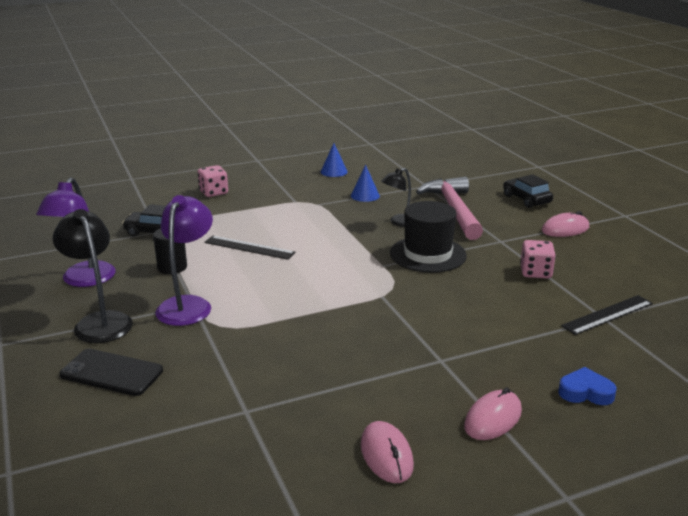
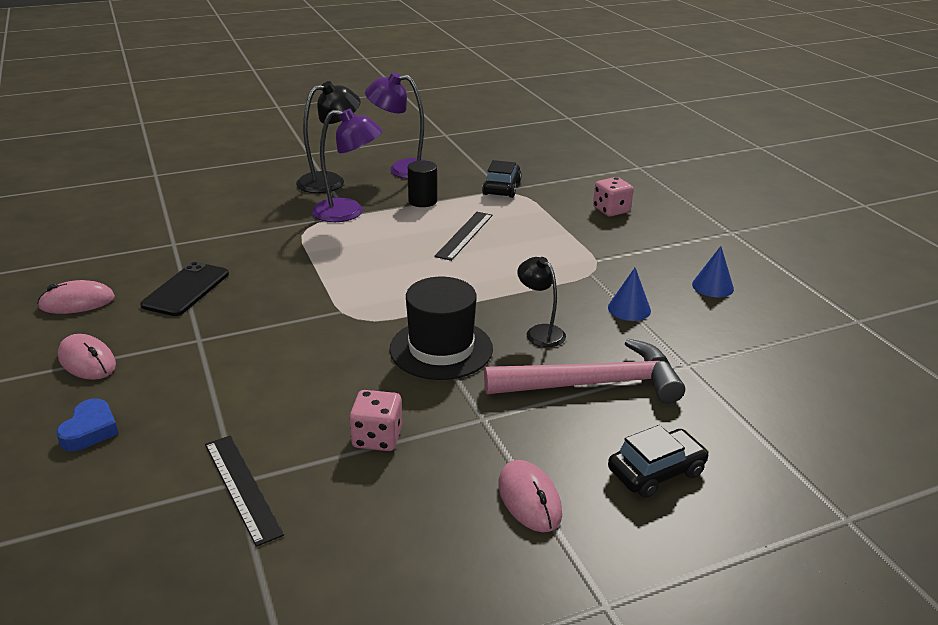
camera: 90 degrees right, 5 degrees up
black phone [59,349,163,396] -> black phone moved to [140,262,229,316]

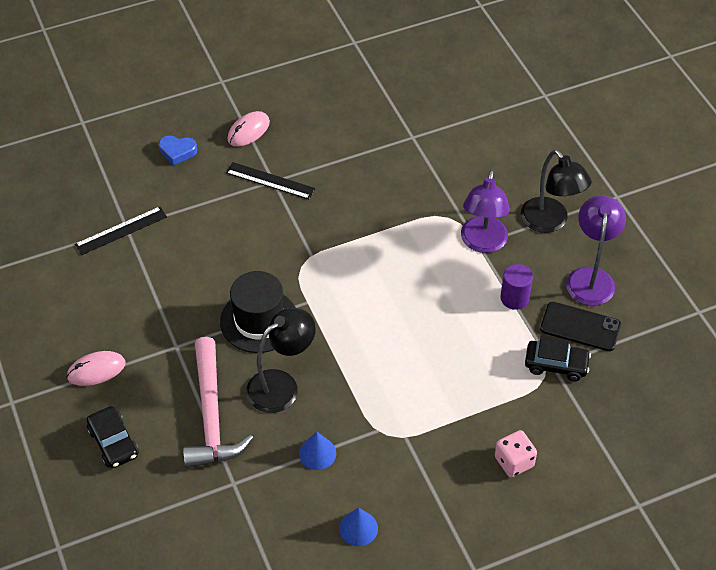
camera: 90 degrees right, 20 degrees up
pink mouse [38,280,115,314] -> none
black phone [140,262,229,316] -> black phone moved to [540,302,621,351]
pink dice [349,390,402,451] -> none
black cylinder [408,160,437,207] -> purple cylinder [500,264,533,310]
black ruler [435,212,493,261] -> black ruler moved to [226,162,315,199]
black lamp [517,257,566,347] -> black lamp [246,308,316,413], size x1.62

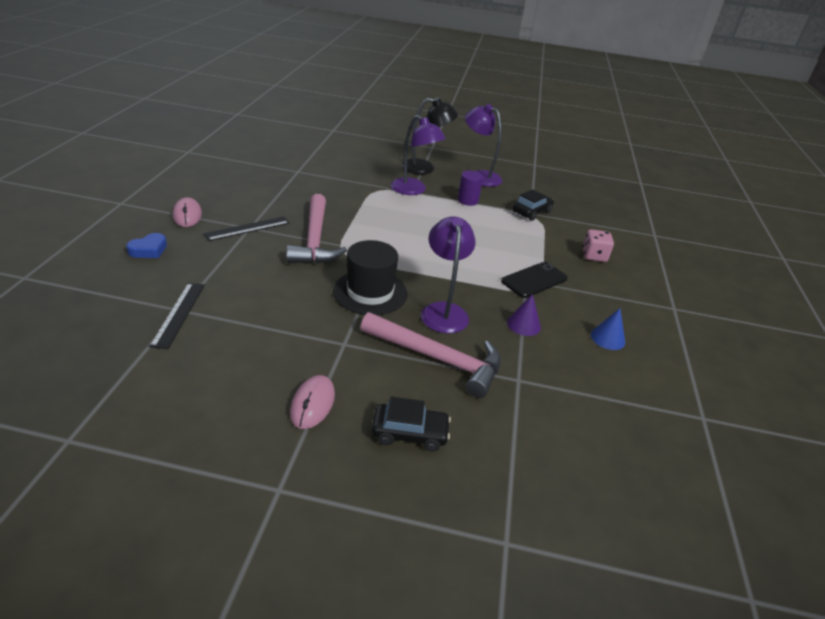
camera: 60 degrees left, 15 degrees down
black lamp [246,308,316,413] -> purple lamp [421,216,476,334]
blue cone [299,431,336,470] -> purple cone [507,294,541,336]
black phone [540,302,621,351] -> black phone moved to [501,261,568,298]
none -> pink hammer [286,194,347,264]

